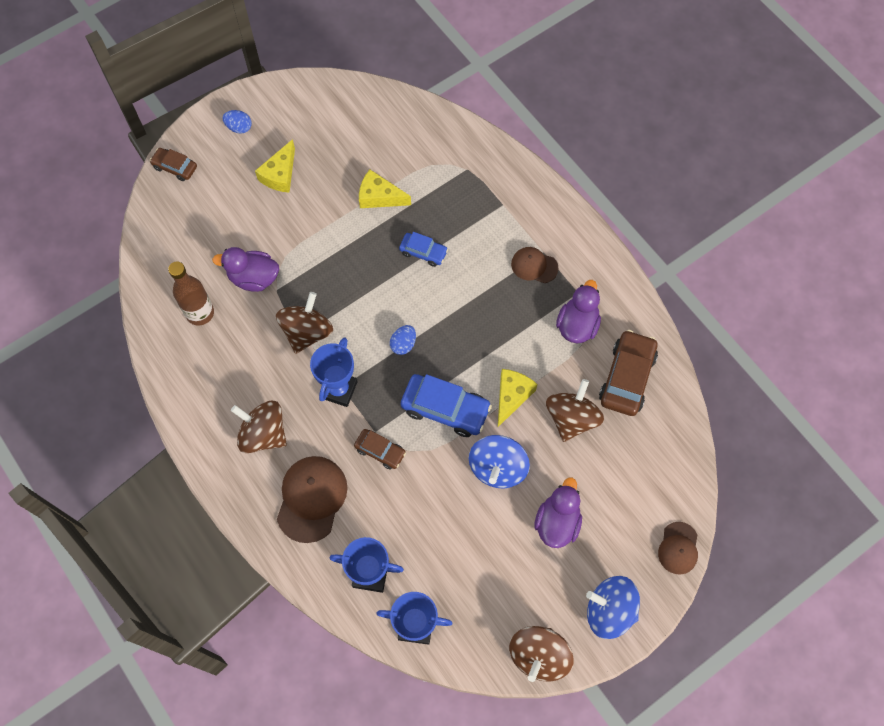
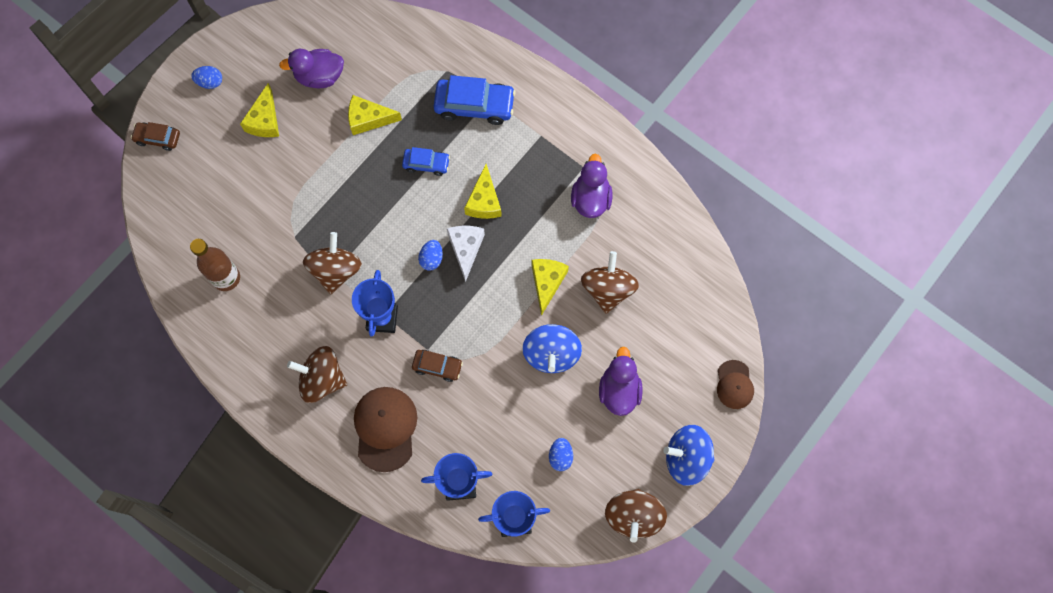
camera: 15 degrees left, 5 degrees up
purple duck [212,247,279,292] -> purple duck moved to [279,49,344,88]
blue car [401,374,492,437] -> blue car moved to [434,75,516,125]
brown cap [511,247,558,283] -> none
brown car [599,330,658,416] -> none
none -> white cheese [447,226,485,282]
none -> yellow cheese [464,164,502,219]
none -> blue egg [549,438,573,471]

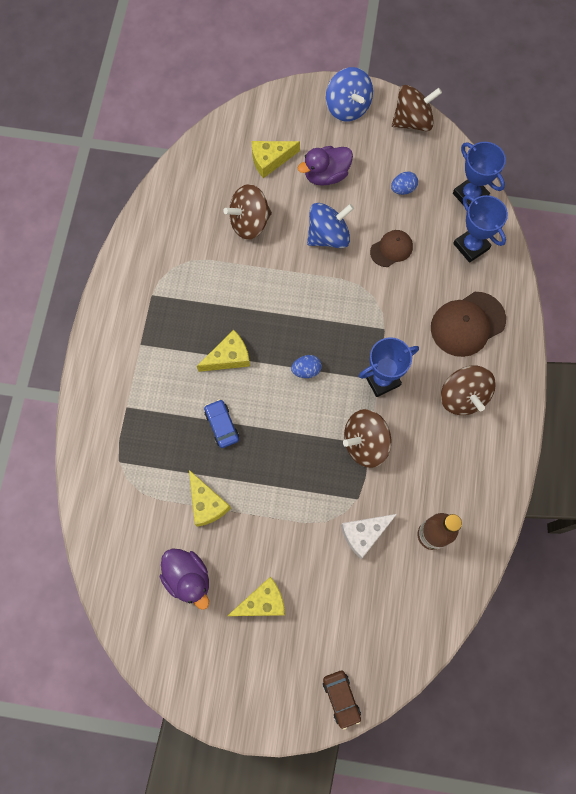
camera: 120 degrees left, 0 degrees up
blue egg [191,66,222,89] -> none
brown car [412,350,463,382] -> none
blue car [434,75,516,125] -> none
white cheese [447,226,485,282] -> white cheese moved to [341,514,397,559]
yellow cheese [532,259,569,316] -> yellow cheese moved to [251,141,300,178]
purple duck [571,154,612,218] -> none
brown cap [717,360,754,409] -> brown cap moved to [370,230,413,267]

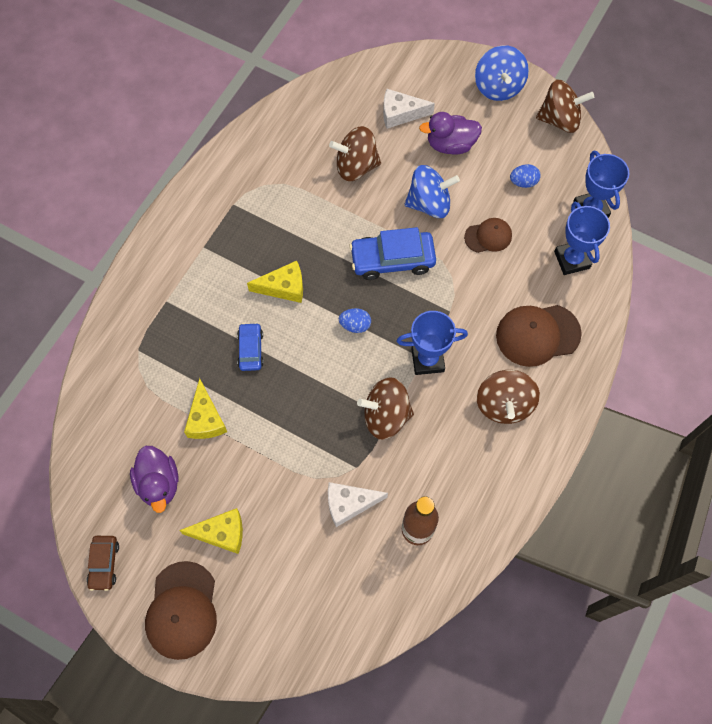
camera: 20 degrees right, 5 degrees down
yellow cheese [251,141,300,178] -> white cheese [383,89,435,129]
brown car [323,671,361,730] -> brown car moved to [87,536,119,591]
none -> brown cap [145,561,217,660]
none -> blue car [349,227,436,280]

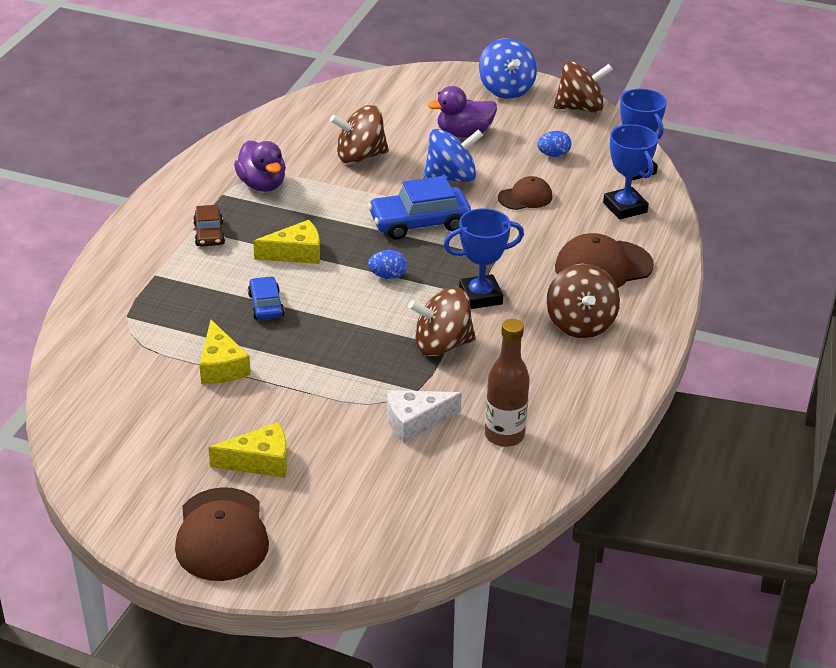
camera: 10 degrees left, 30 degrees down
brown car [87,536,119,591] -> brown car moved to [193,205,225,247]
purple duck [130,446,179,513] -> purple duck moved to [234,140,286,192]
white cheese [383,89,435,129] -> none

